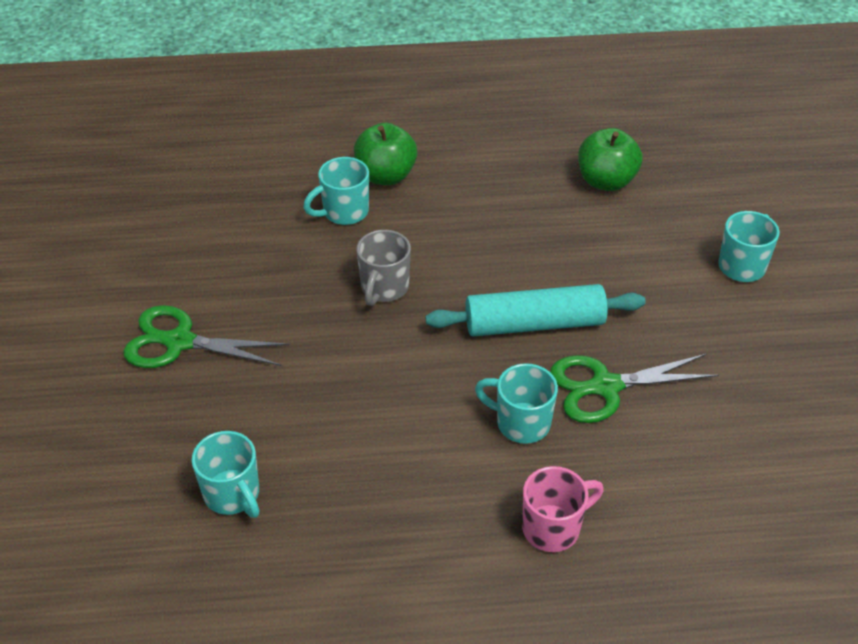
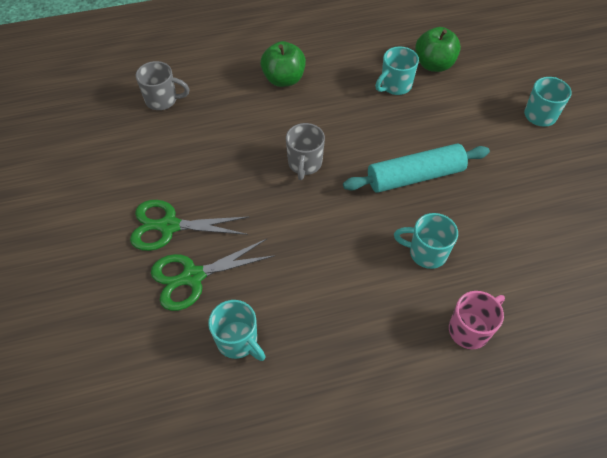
camera: 10 degrees left, 10 degrees up
turquoise mug [303,157,369,225] -> turquoise mug moved to [375,47,419,95]
green scissors [550,354,719,423] -> green scissors moved to [151,239,275,311]
none -> grey mug [136,61,189,110]

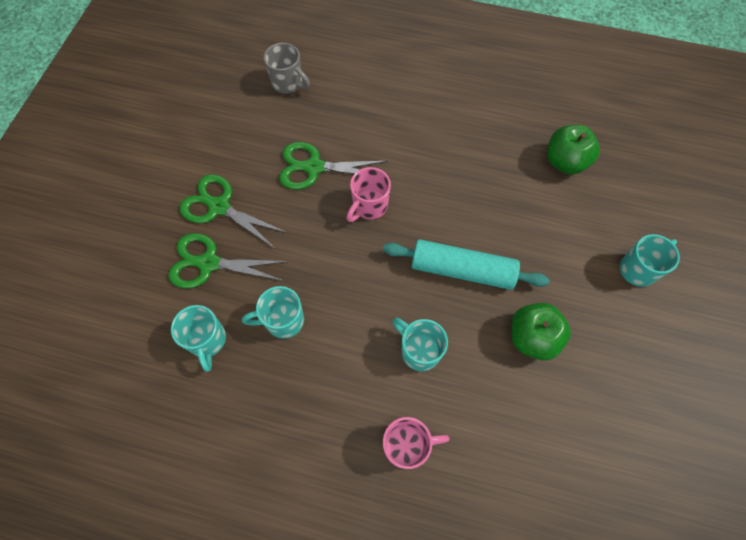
camera: 30 degrees right, 10 degrees up
green apple [260,41,306,87] -> green apple moved to [511,303,571,360]
grey mug [286,123,325,180] -> pink mug [347,167,391,222]
turquoise mug [375,47,419,95] -> turquoise mug moved to [242,286,304,339]
none -> green scissors [279,142,387,190]

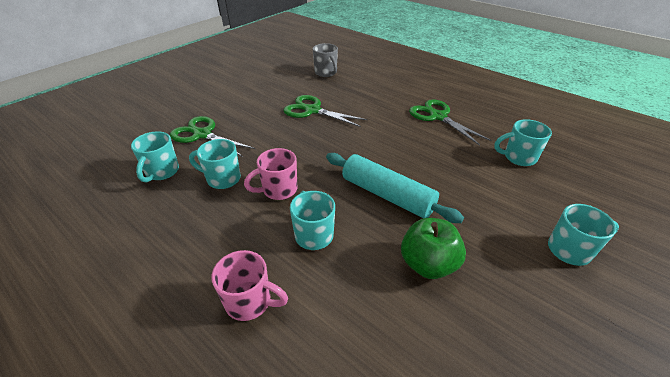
camera: 25 degrees right, 25 degrees down
green scissors [179,174,288,248] -> green scissors moved to [409,99,491,145]
pink mug [347,167,391,222] -> pink mug moved to [244,148,297,200]
green apple [547,125,600,175] -> turquoise mug [494,119,552,166]

